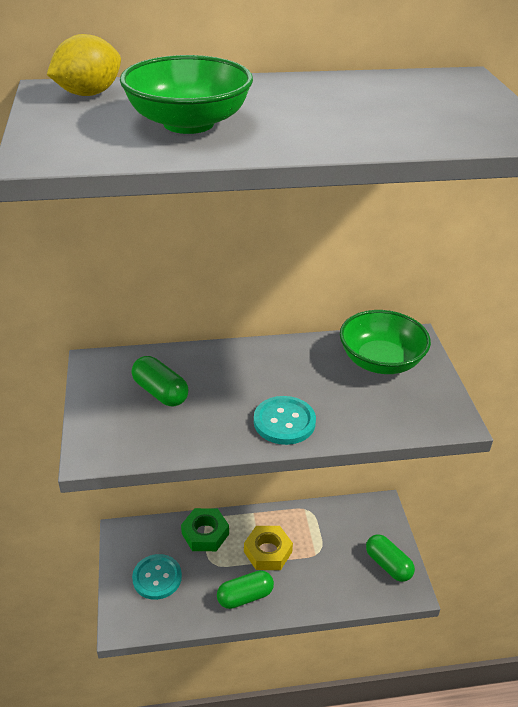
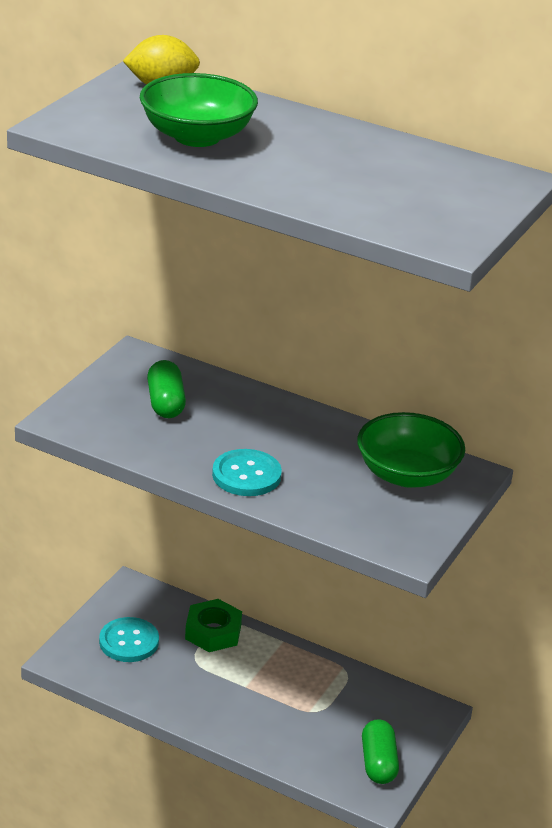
camera: 35 degrees right, 5 degrees down
green capsule [217,570,274,609] -> none
yellow nut [244,526,293,570] -> none

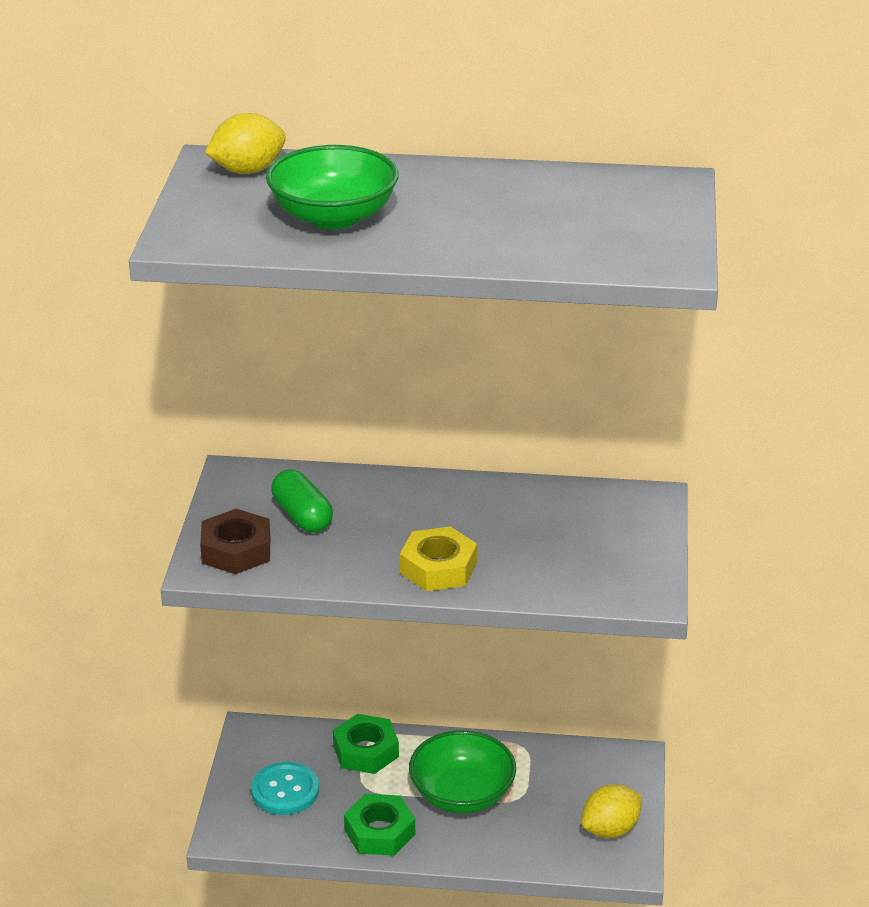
camera: 20 degrees left, 0 degrees up
turquoise button [212,449,282,496] -> yellow nut [400,527,477,591]
green bowl [357,412,465,488] -> green bowl moved to [409,730,516,813]
green capsule [362,719,399,784] -> yellow lemon [581,784,642,838]
none -> brown nut [200,509,270,574]
none -> green nut [344,794,415,856]

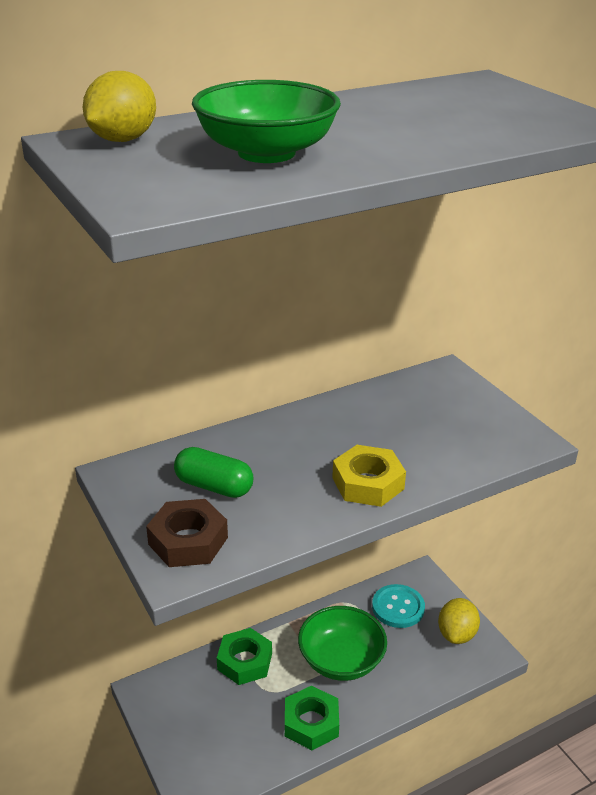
camera: 35 degrees left, 0 degrees up
turquoise button [251,762,319,815] -> turquoise button moved to [372,584,425,628]

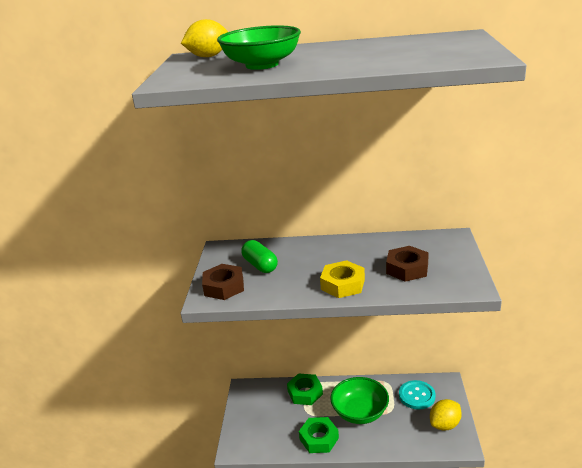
camera: 35 degrees right, 5 degrees down
none -> brown nut [386,246,429,282]

